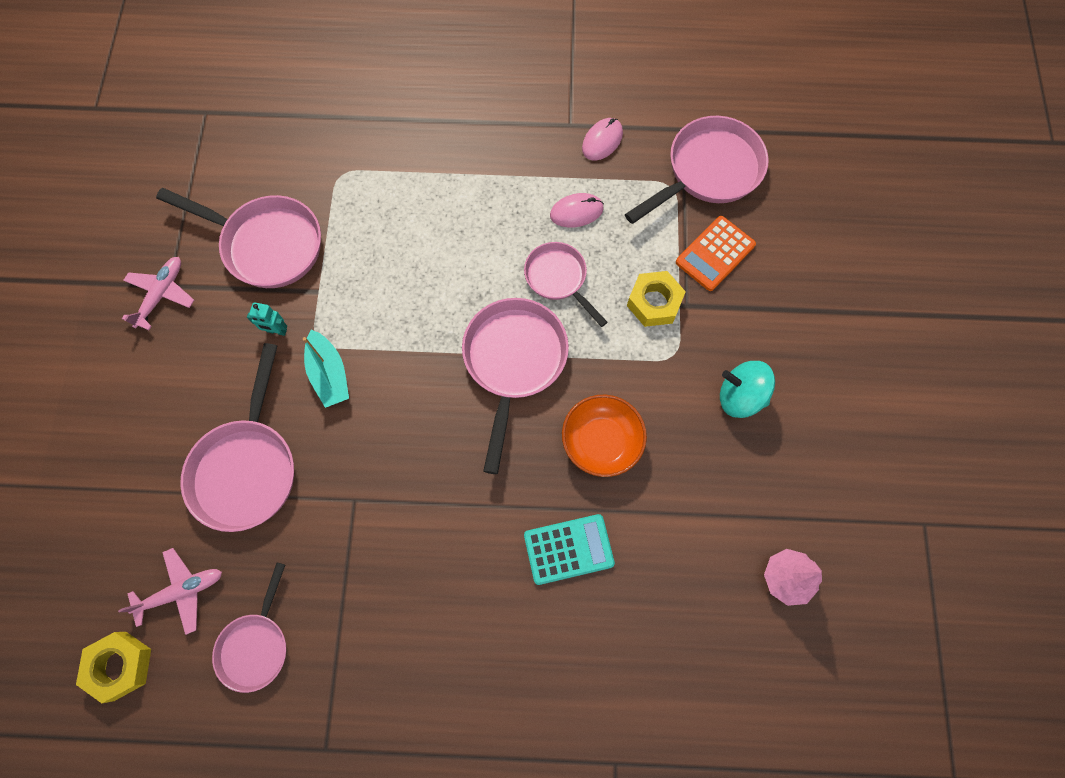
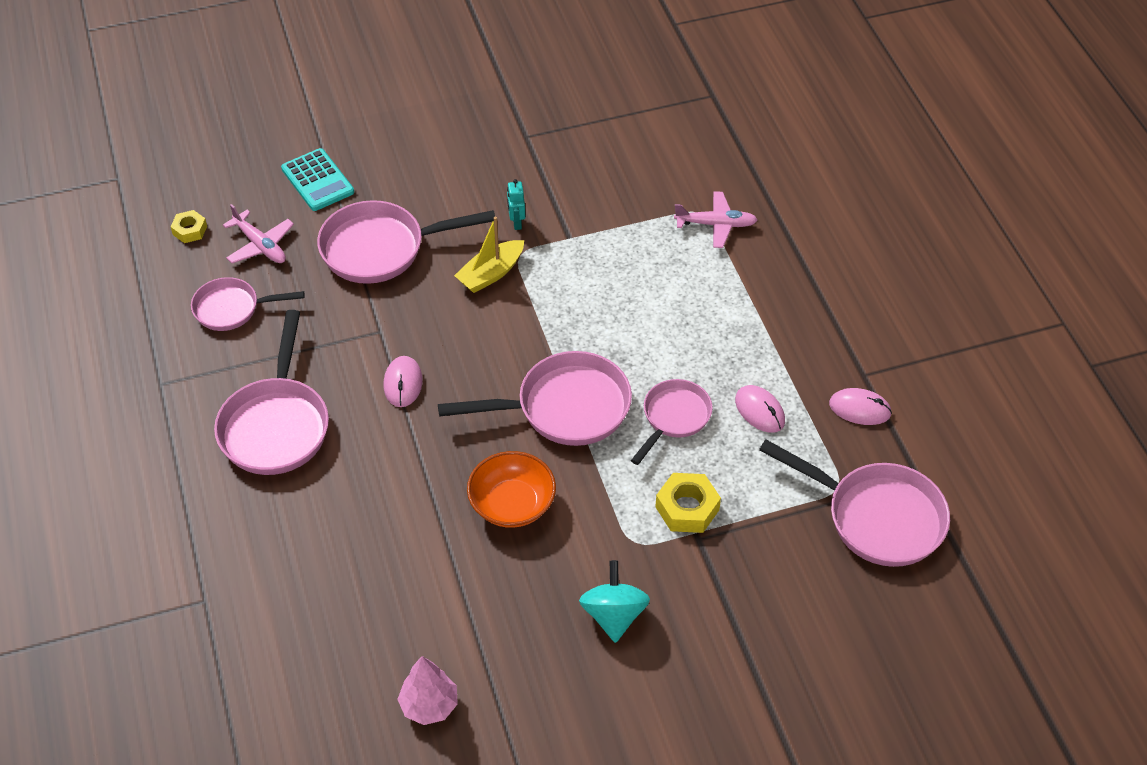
camera: 70 degrees right, 20 degrees down
yellow nut [76,632,151,703] -> yellow nut [170,210,207,243], size x0.62
pink plane [122,257,194,330] -> pink plane moved to [674,191,757,248]
pink pan [156,188,321,288] -> pink pan moved to [214,310,329,475]
turquoise boat [303,330,349,408] -> yellow boat [454,217,524,293]
turquoise calculator [524,514,615,585] -> turquoise calculator moved to [281,148,354,211]
orange calculator [676,216,756,291] -> none
none -> pink mouse [384,356,423,407]

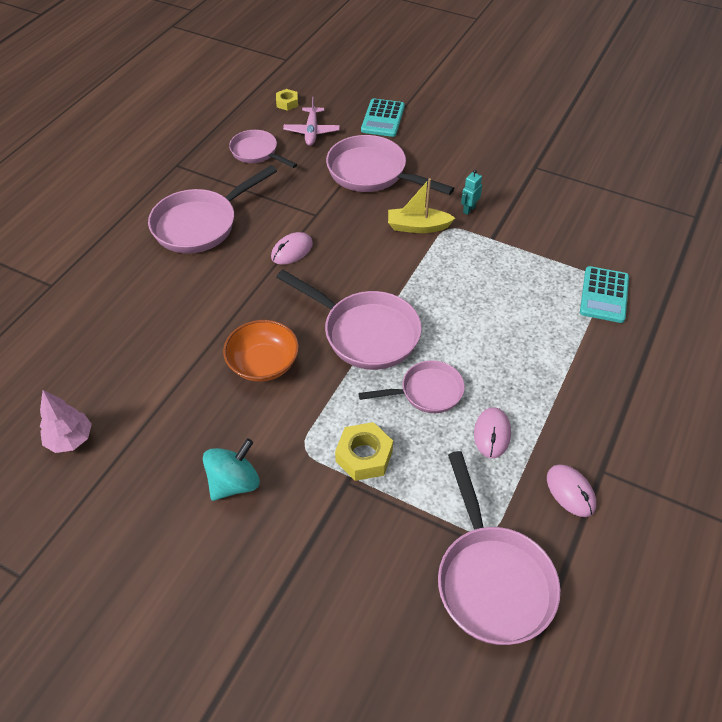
camera: 45 degrees right, 0 degrees up
pink plane [674,191,757,248] -> turquoise calculator [580,266,629,323]

